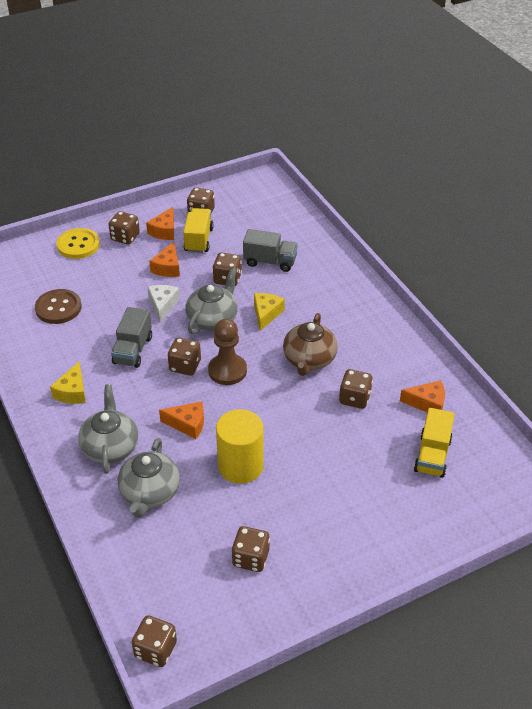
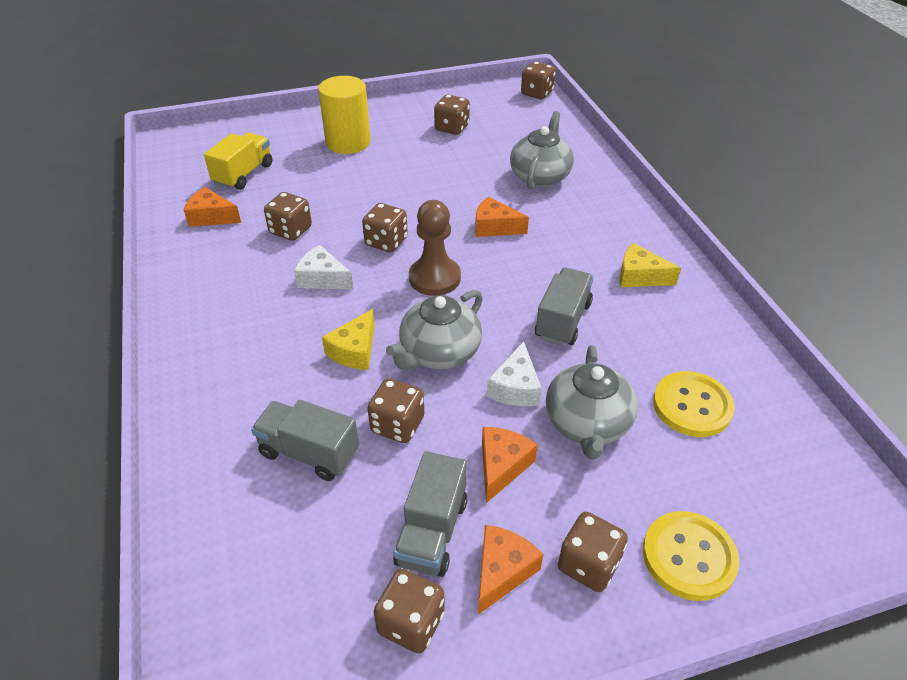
camera: 170 degrees left, 0 degrees up
brown button [35,289,82,324] -> yellow button [653,371,735,437]
yellow cheese [50,362,86,404] -> yellow cheese turned 90 degrees counterclockwise [620,243,681,287]
grey teapot [78,384,138,474] -> grey teapot moved to [546,345,638,459]
brown dice [168,338,201,376] -> brown dice moved to [362,203,408,252]
yellow truck [183,208,214,253] -> grey truck [393,451,467,577]
yellow cylinder [216,409,264,484] -> yellow cylinder moved to [318,76,371,154]
brown teapot [283,313,338,376] -> white cheese [294,245,354,290]

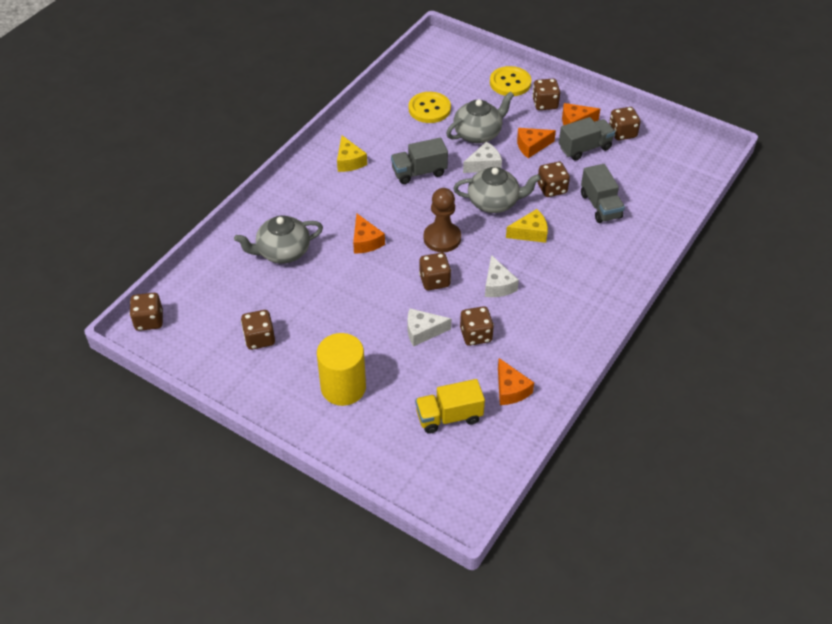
camera: 130 degrees left, 5 degrees up
none -> white cheese [408,308,451,347]

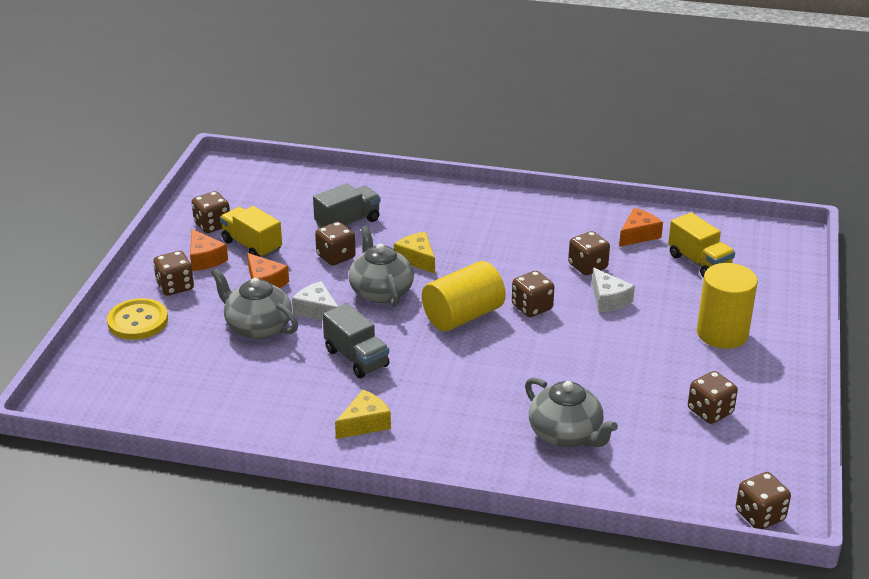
camera: 110 degrees left, 15 degrees down
orange cheese [353,213,385,253] -> none
yellow button [409,92,451,123] -> none
brown pawn [424,188,461,252] -> yellow cylinder [422,261,506,331]
white cheese [485,255,519,297] -> none
grey truck [559,117,615,161] -> yellow truck [220,206,282,258]

